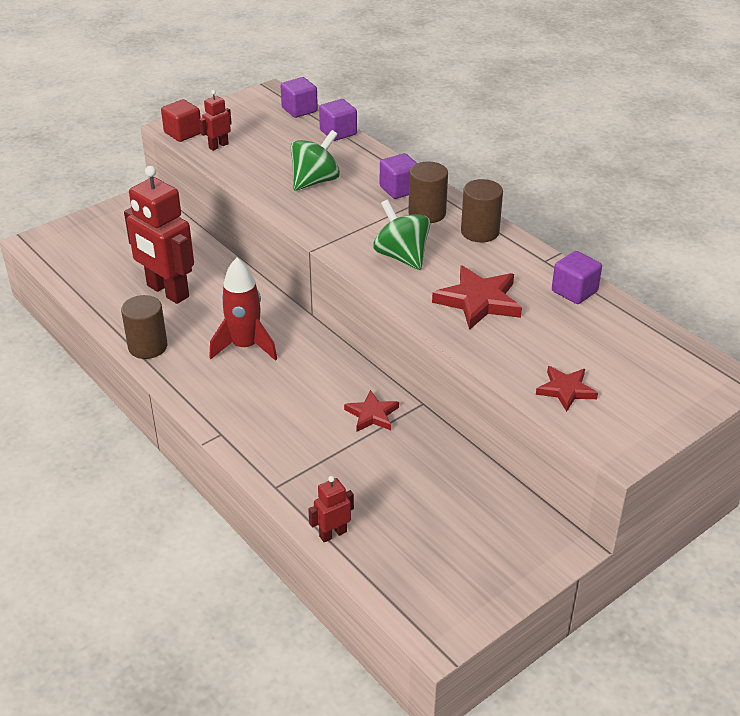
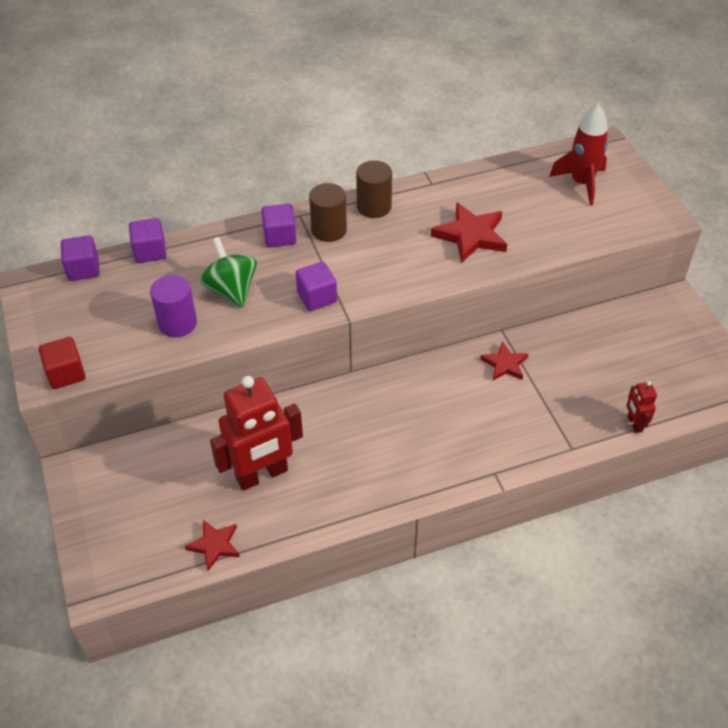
camera: 70 degrees left, 10 degrees up
brown cylinder [121,295,167,359] -> none
red robot [199,90,232,151] -> none
red rocket [209,258,277,361] -> red rocket moved to [549,104,608,206]
green spinning top [373,200,430,270] -> none
red star [536,366,598,412] -> red star moved to [185,520,240,571]
purple cube [552,251,602,304] -> purple cube moved to [296,262,337,311]
none -> purple cylinder [150,275,197,337]

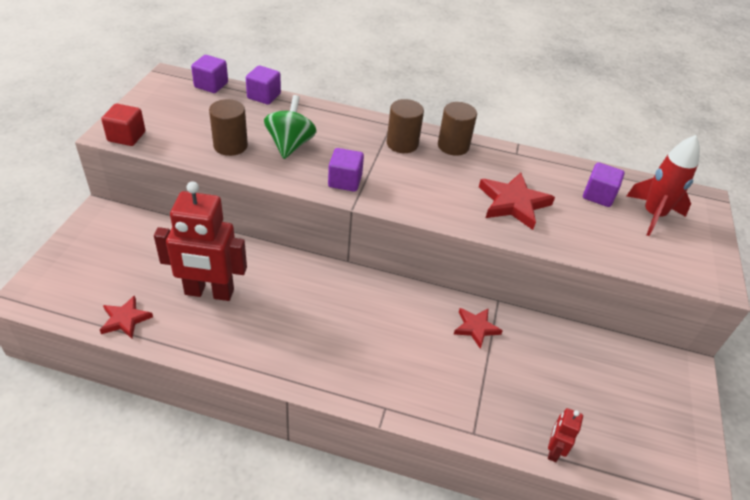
camera: 30 degrees right, 5 degrees down
purple cylinder [150,275,197,337] -> brown cylinder [209,99,248,156]
purple cube [261,204,296,247] -> purple cube moved to [583,162,625,207]

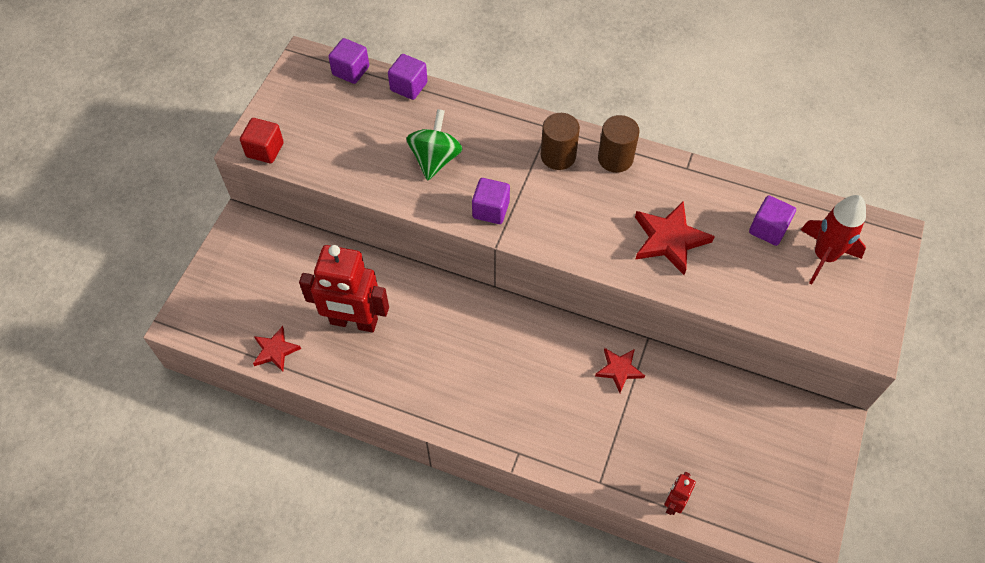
camera: 10 degrees right, 15 degrees up
brown cylinder [209,99,248,156] -> none

